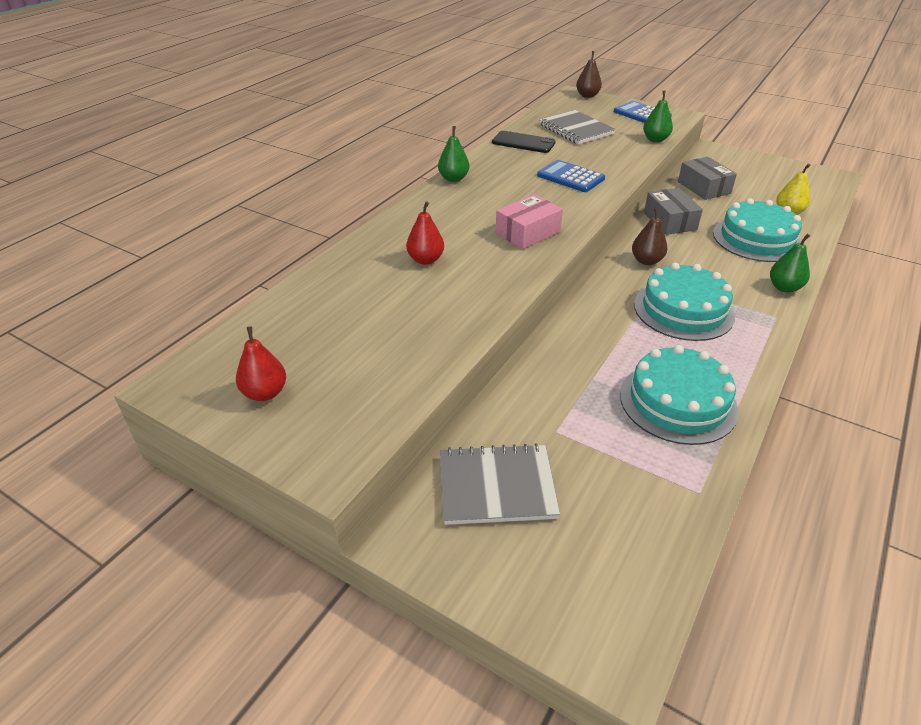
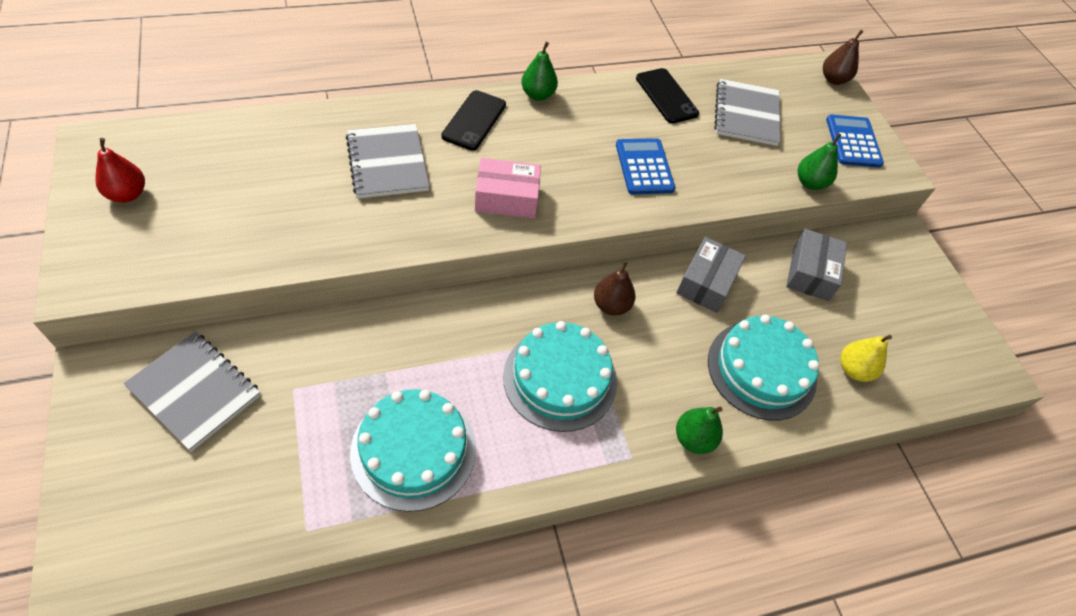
camera: 35 degrees right, 15 degrees up
red pear [406,201,444,265] -> grey notebook [346,124,430,199]
none -> black phone [441,90,506,151]

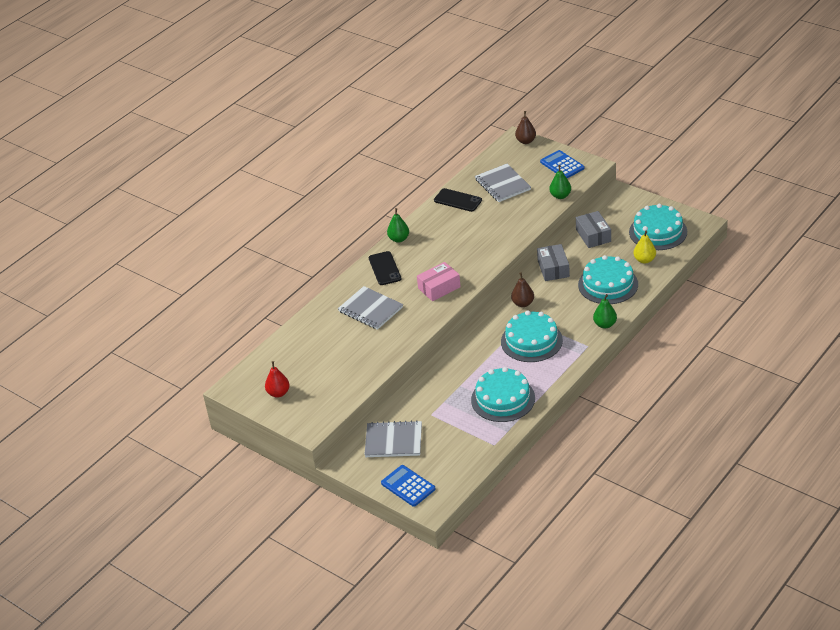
camera: 25 degrees left, 15 degrees down
blue calculator [616,138,675,194] -> blue calculator moved to [381,465,435,507]
none -> turquoise cake [629,204,687,250]

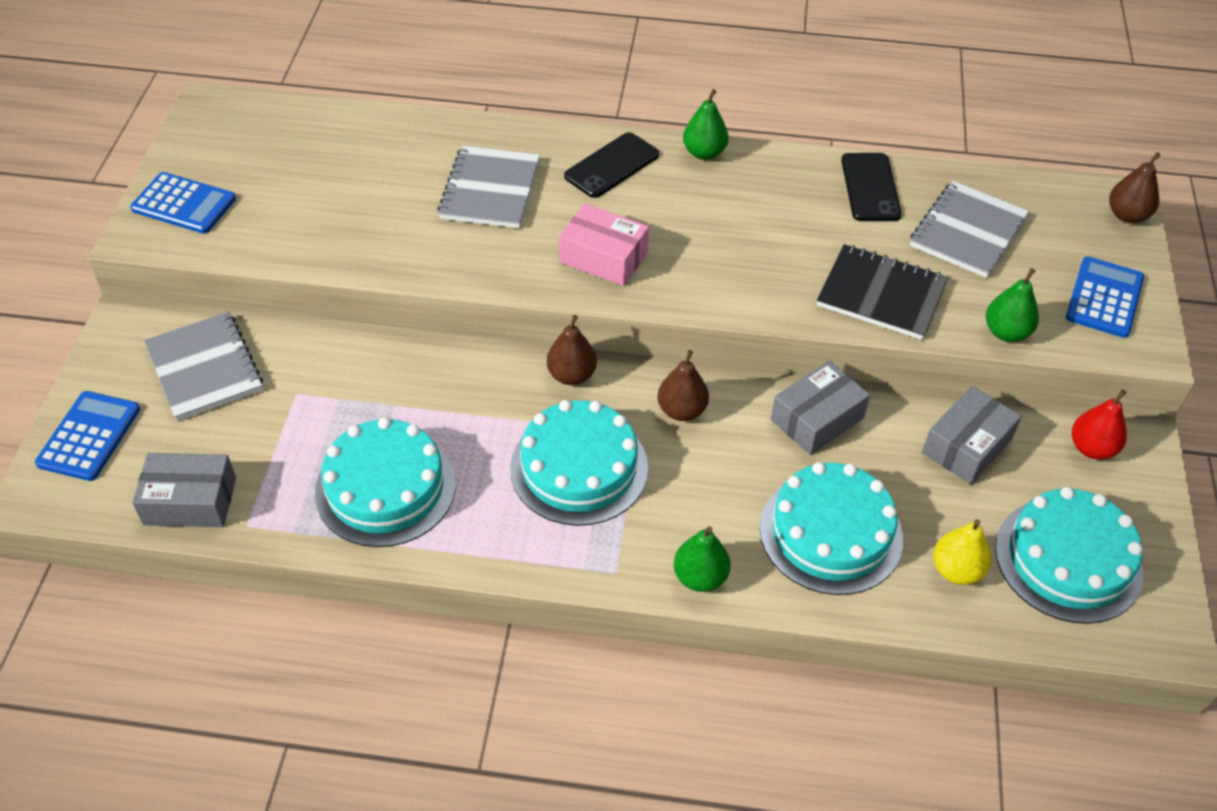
camera: 55 degrees right, 10 degrees up
red pear [265,361,290,398] -> red pear moved to [1072,389,1127,460]
none -> blue calculator [130,172,236,234]
none -> grey box [132,453,236,527]
none -> brown pear [547,315,597,385]
none -> black notebook [817,244,948,340]

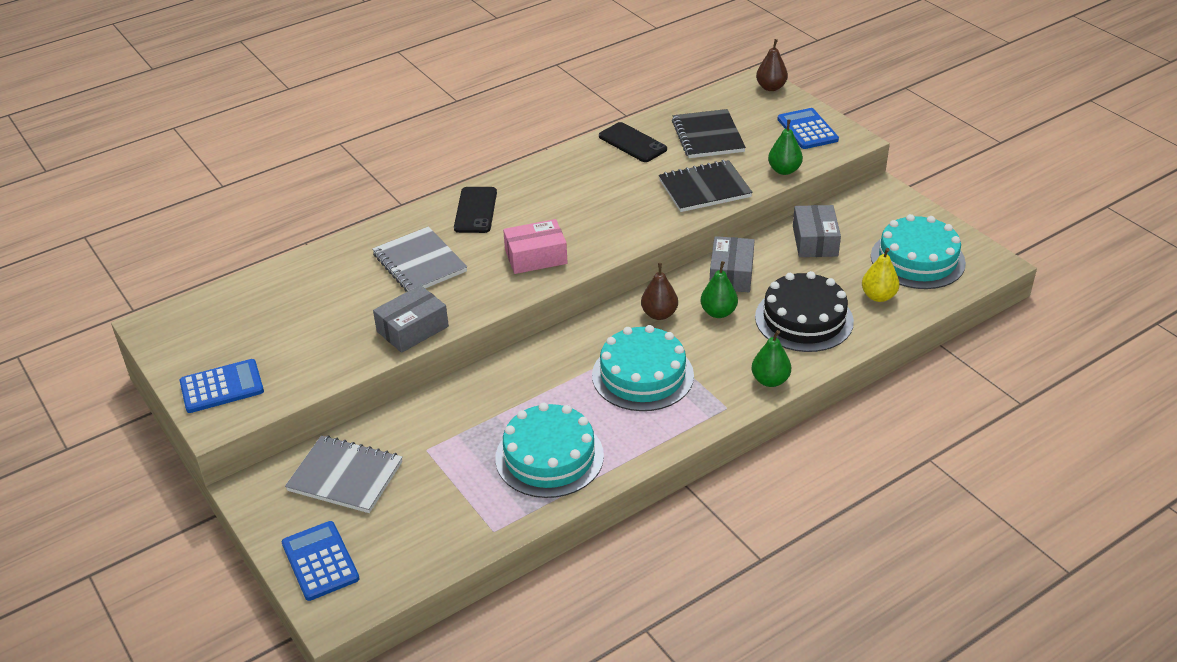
camera: 40 degrees left, 10 degrees down
grey box [132,453,236,527] -> grey box moved to [373,285,449,353]
brown pear [547,315,597,385] -> none
green pear [683,89,729,160] -> green pear moved to [701,261,738,318]
turquoise cake [760,462,903,595] -> black cake [755,271,854,352]
grey notebook [910,181,1029,278] -> black notebook [672,109,746,158]
red pear [1072,389,1127,460] -> none

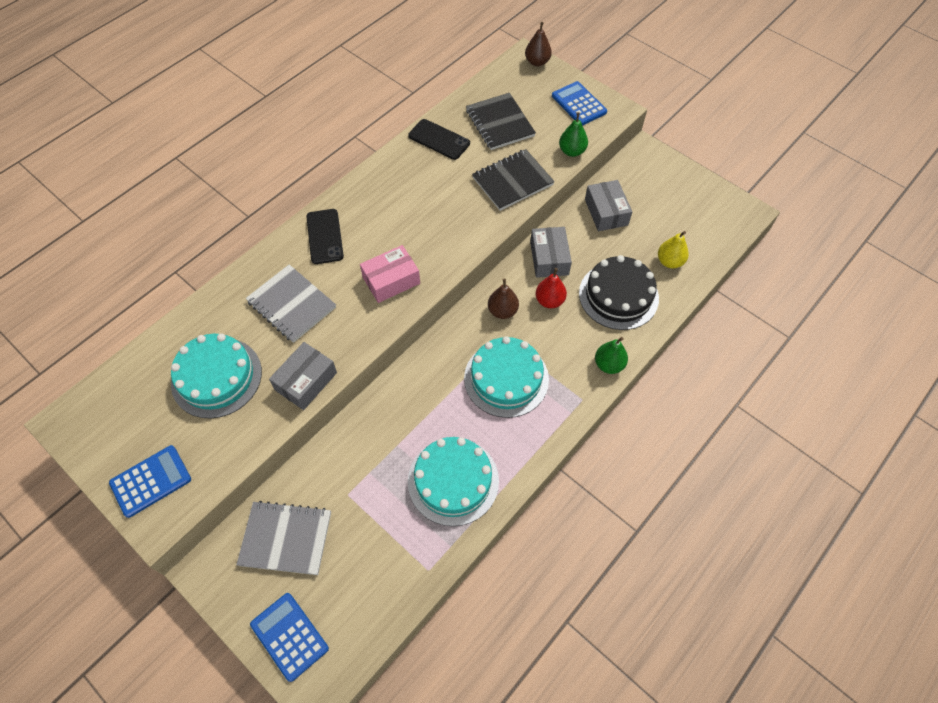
camera: 15 degrees left, 20 degrees up
green pear [701,261,738,318] -> red pear [535,268,567,308]
turquoise cake [871,214,966,289] -> turquoise cake moved to [171,334,262,418]

